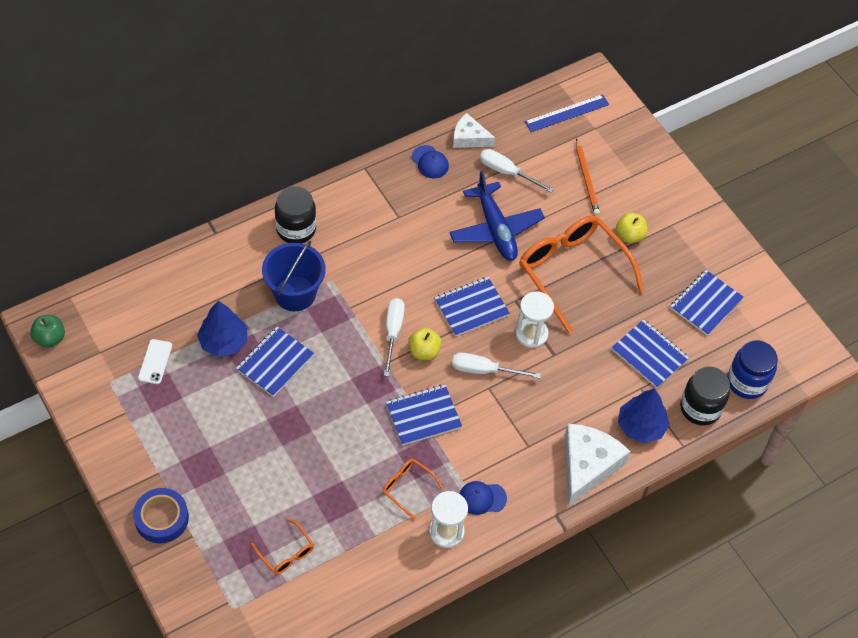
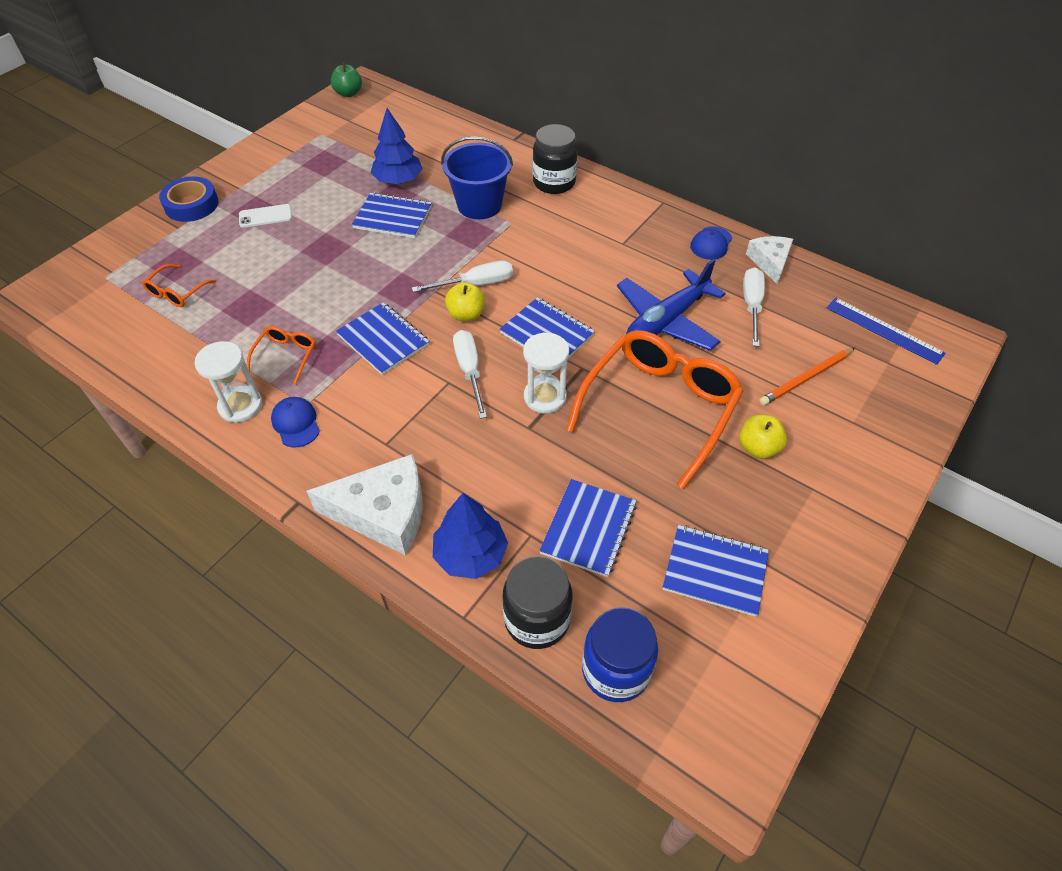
camera: 70 degrees right, 5 degrees down
white phone [138,339,172,384] -> white phone moved to [239,204,292,228]

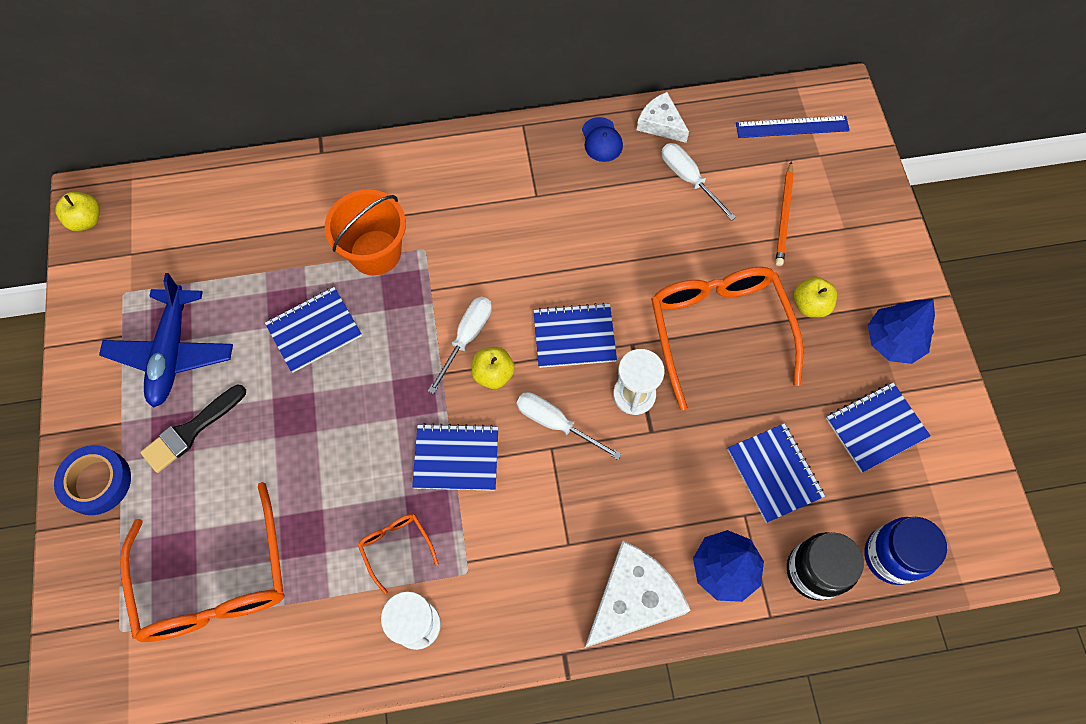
camera: 45 degrees left, 15 degrees up
orange glasses [142,264,217,307] -> orange glasses [120,482,284,642], size x2.25
white phone [239,204,292,228] -> black brush [140,384,246,473]
blue cap [271,397,320,447] -> none
green apple [331,62,362,97] -> yellow apple [55,192,100,231]
blue tree [371,108,423,184] -> blue tree moved to [868,299,935,364]
blue bucket [441,137,513,219] -> orange bucket [325,189,406,276]
black jar [533,124,578,194] -> none
blue plane [617,259,726,350] -> blue plane moved to [99,273,233,408]

